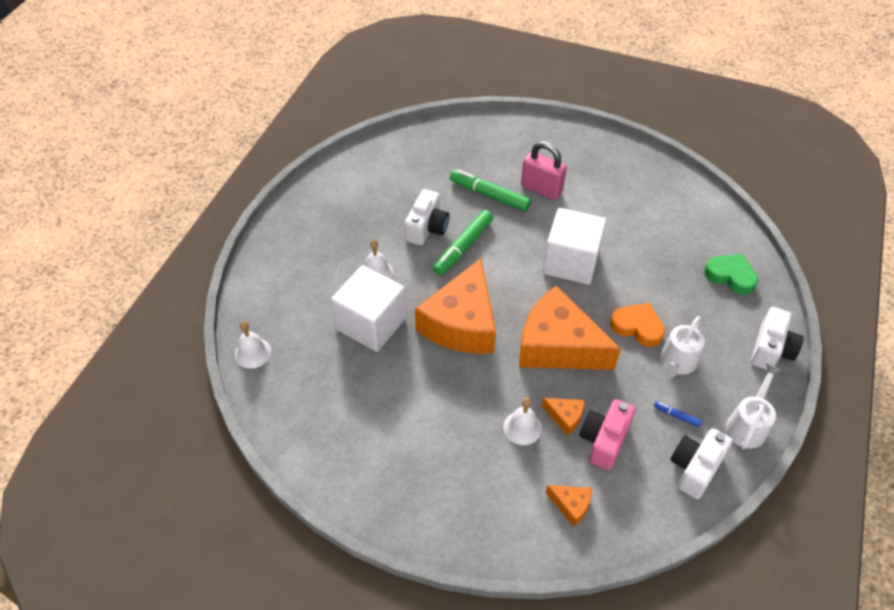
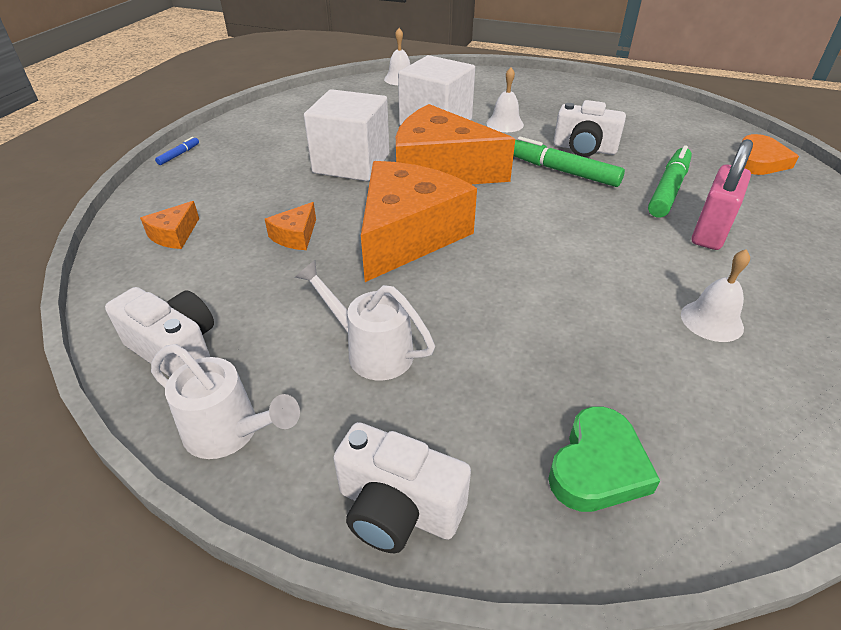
camera: 90 degrees right, 10 degrees down
white bell [503,397,542,445] -> white bell moved to [681,249,750,342]
white cube [542,208,607,285] -> white cube moved to [304,89,389,181]
pink camera [579,399,635,470] -> none
orange heart [610,303,665,347] -> orange heart moved to [742,134,799,175]
blue marker [654,401,702,428] -> blue marker moved to [155,137,199,165]

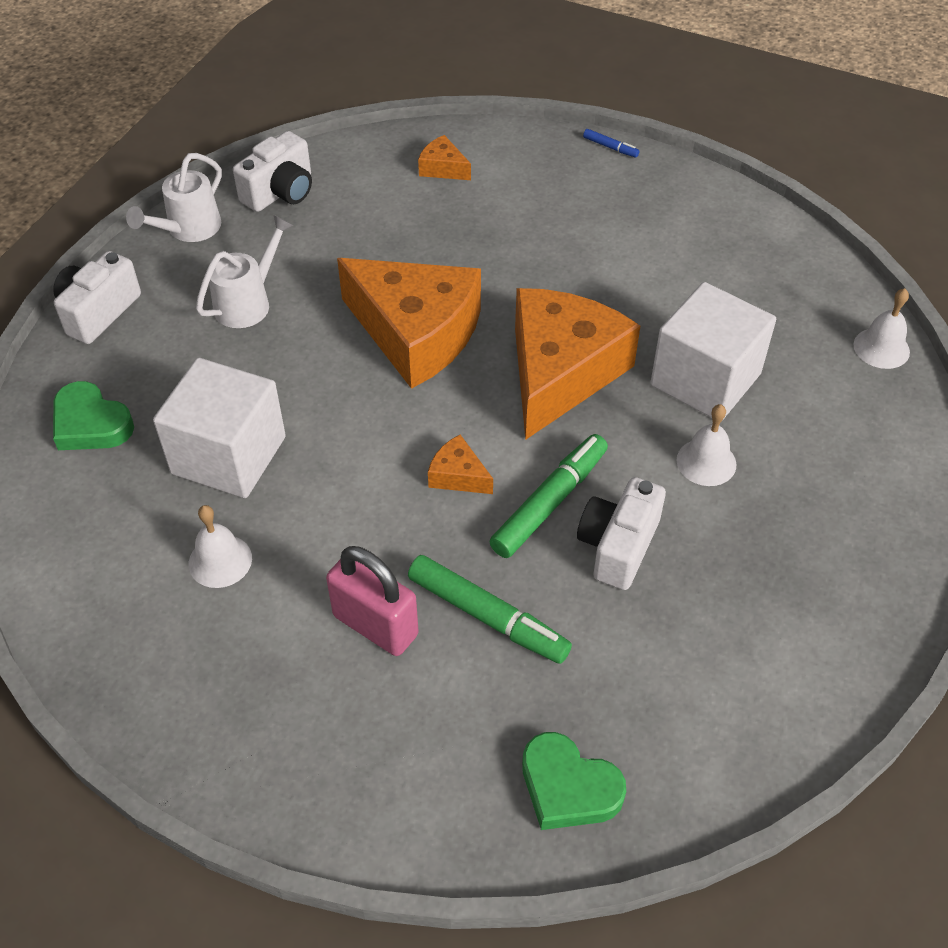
camera: 95 degrees right, 10 degrees up
orange cheese [265,202,316,250] -> orange cheese moved to [428,435,493,494]
white cube [304,89,389,181] -> white cube moved to [153,358,286,498]
orange heart [742,134,799,175] -> green heart [522,732,626,830]

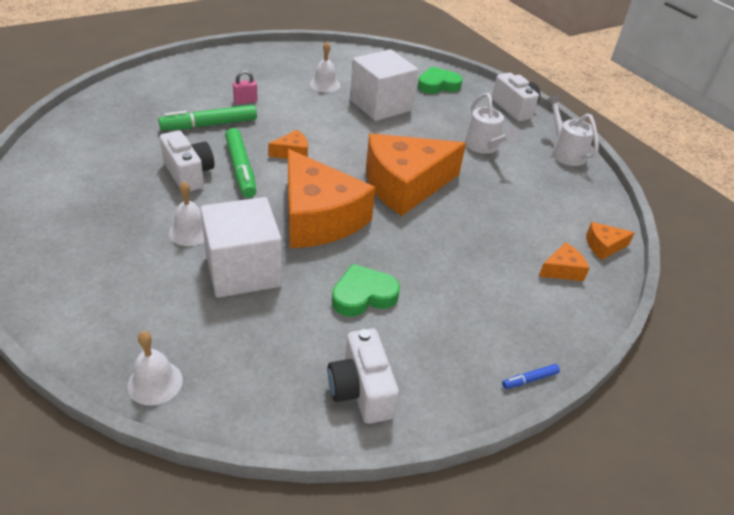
camera: 120 degrees right, 10 degrees down
white camera [233,131,312,212] -> white camera moved to [327,328,399,424]
pink padlock [326,546,419,656] -> pink padlock [233,70,258,104], size x0.53
green heart [522,732,626,830] -> green heart moved to [332,264,400,317]
none -> orange cheese [586,222,635,260]

